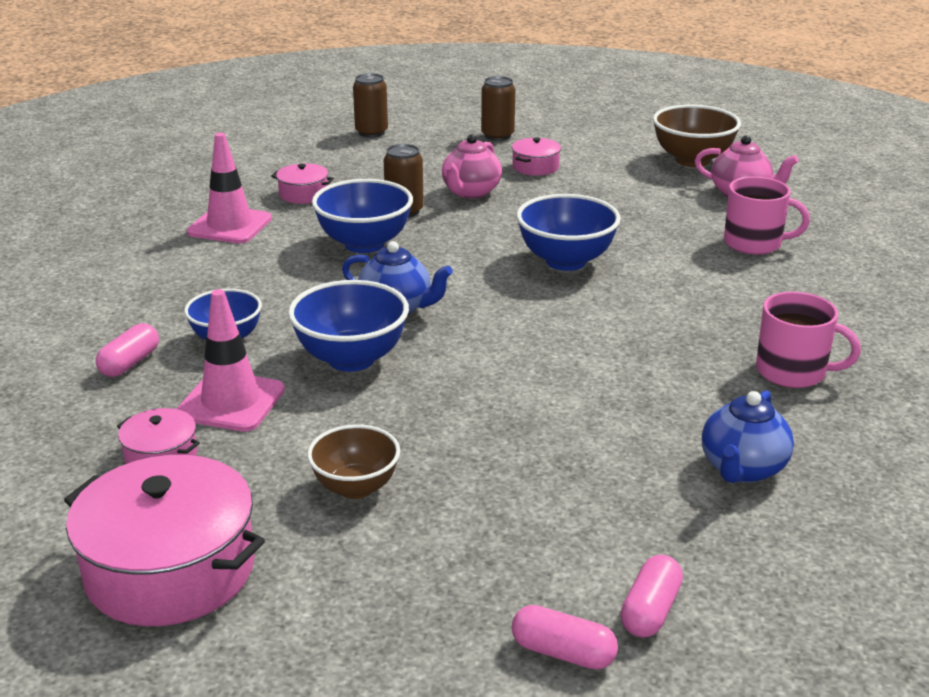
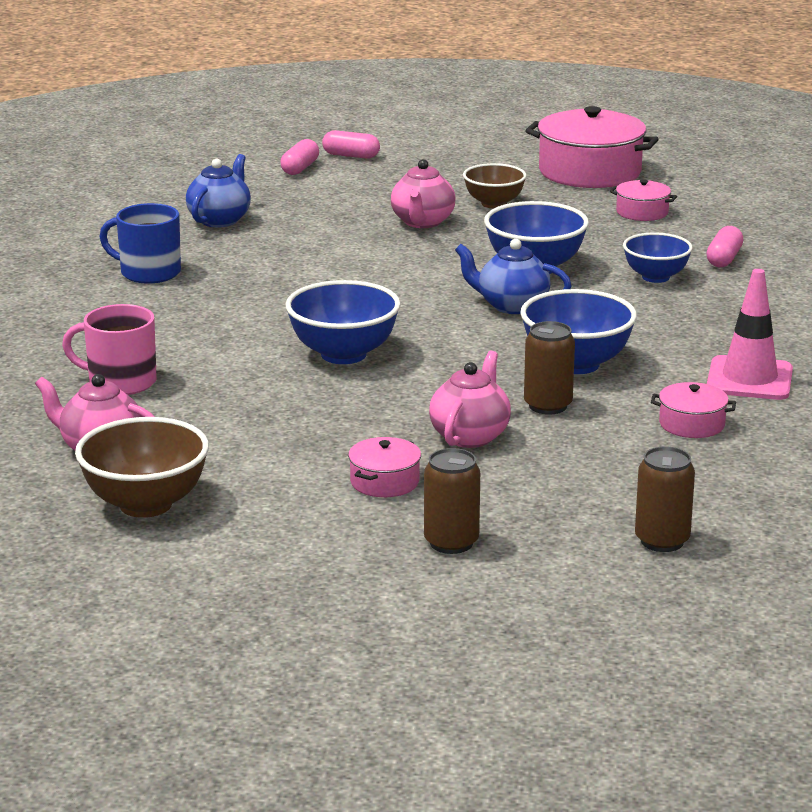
camera: 175 degrees right, 5 degrees down
pink traffic cone [177,289,285,432] -> none
pink mug [756,292,861,388] -> blue mug [100,203,181,283]
none -> pink teapot [391,159,456,228]

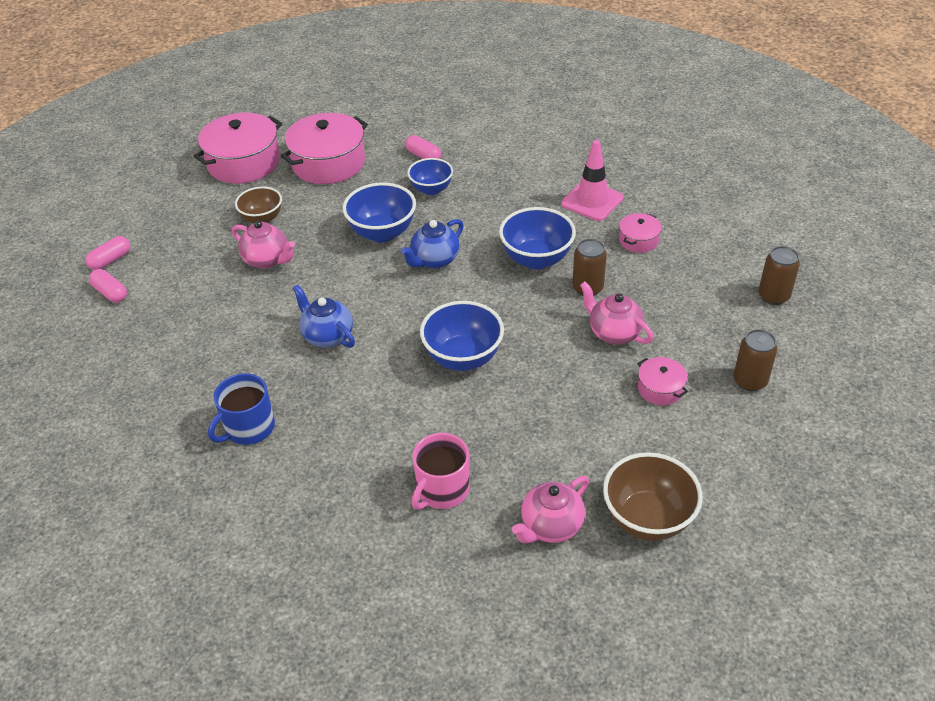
camera: 65 degrees left, 20 degrees up
blue teapot [186,154,251,228] -> blue teapot moved to [293,285,355,348]
pink pot [610,179,677,221] -> pink pot [281,113,368,184], size x2.06

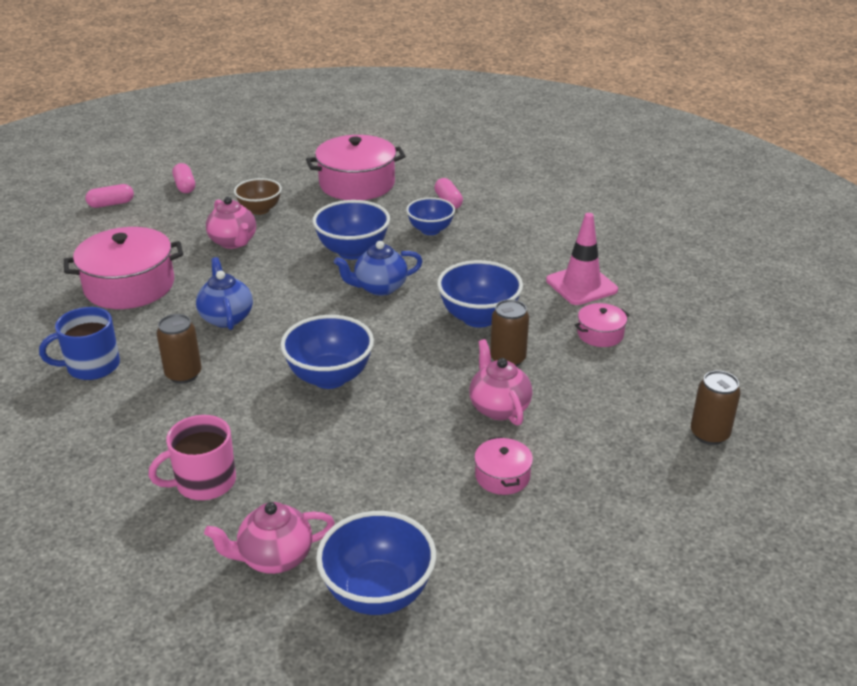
camera: 25 degrees right, 10 degrees down
pink capsule [89,269,127,303] -> pink capsule moved to [173,163,195,193]
pink pot [194,112,282,184] -> pink pot moved to [64,227,183,309]
brown bowl [603,452,703,541] -> blue bowl [316,511,436,615]
brown can [733,329,777,391] -> brown can moved to [156,314,202,384]

